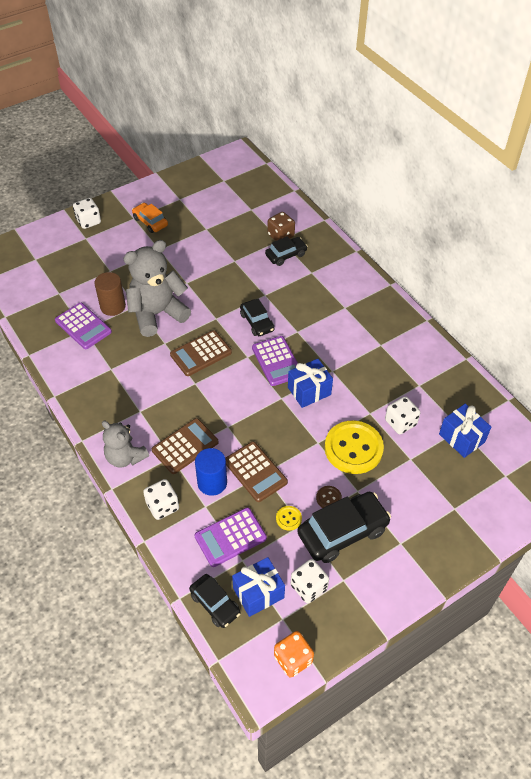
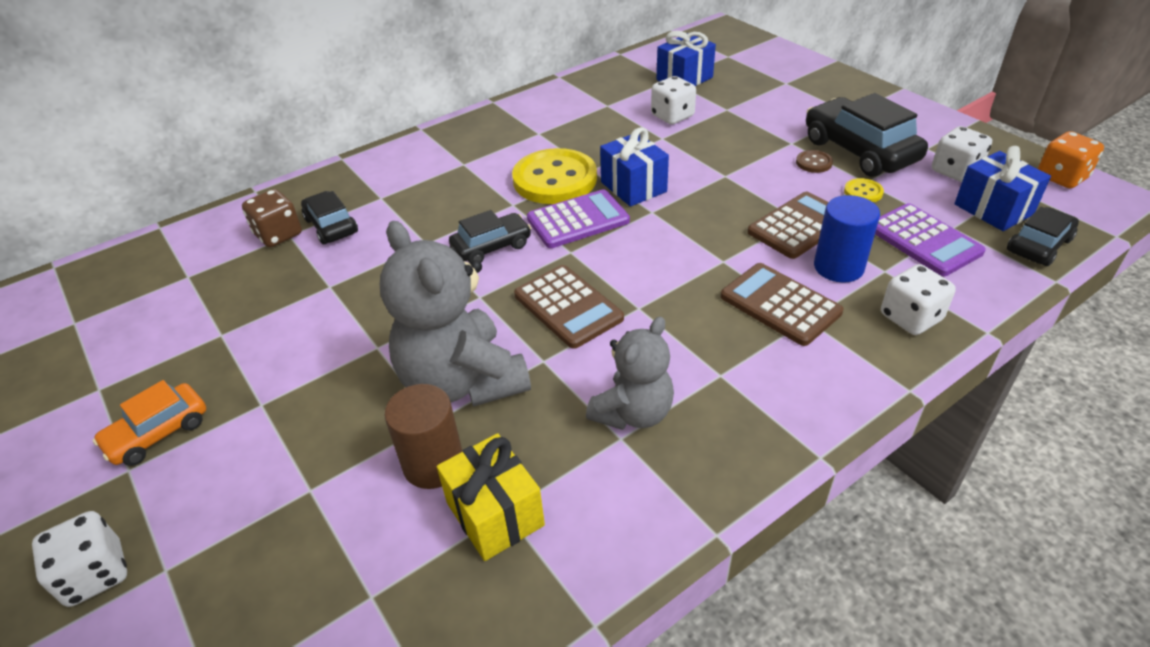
camera: 90 degrees left, 10 degrees down
purple calculator [55,303,112,349] -> yellow gift [437,433,545,561]
grey teddy bear [102,421,149,467] -> grey teddy bear moved to [586,317,674,430]
yellow button [325,421,384,474] -> yellow button moved to [512,148,597,204]

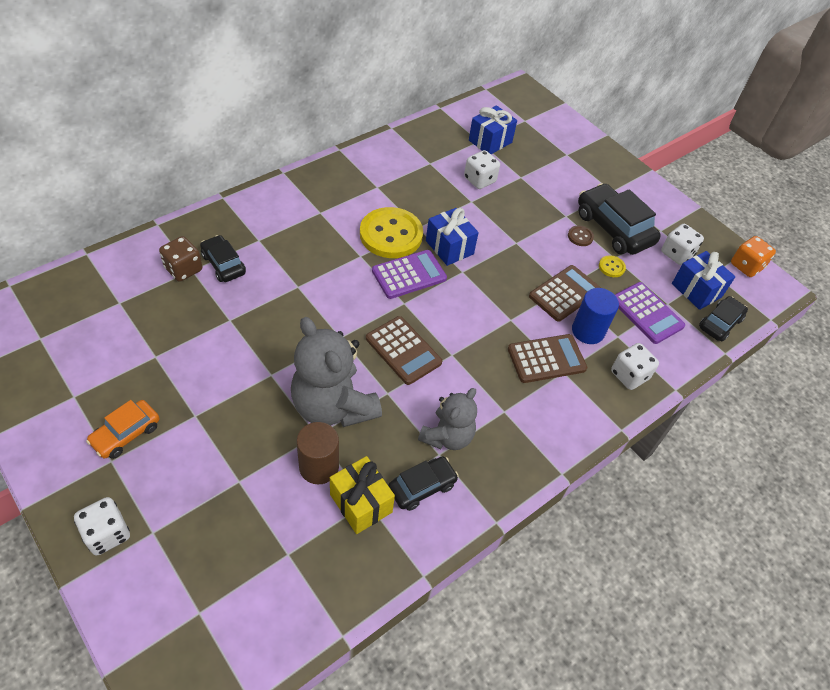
camera: 10 degrees left, 10 degrees up
black car [449,210,531,263] -> black car moved to [388,456,459,511]
brown calculator [721,263,844,346] -> brown calculator turned 120 degrees clockwise [508,334,587,383]

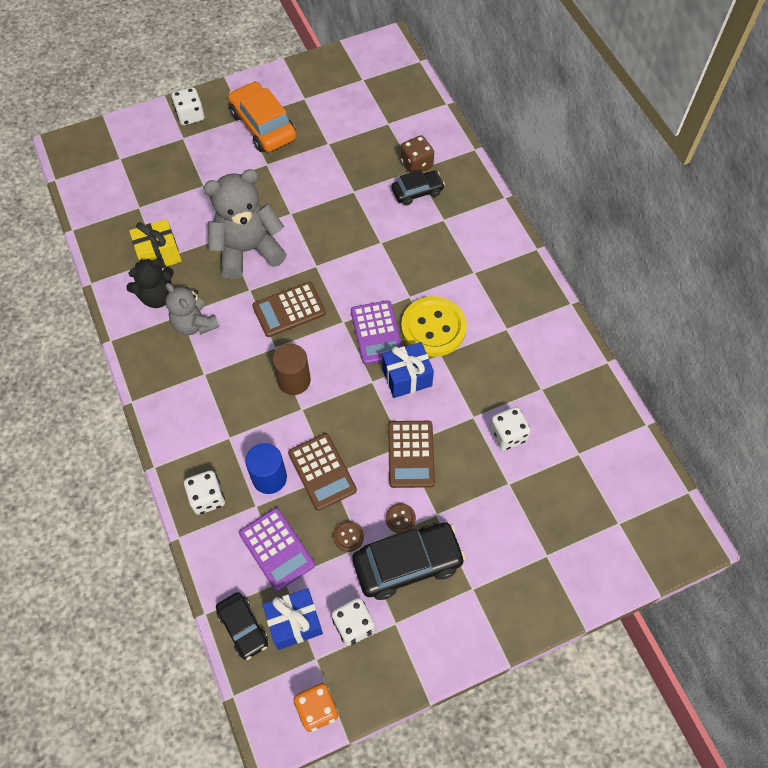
camera: 110 degrees right, 10 degrees up
orange car [86,400,159,459] -> orange car [228,81,296,152], size x1.70
brown cylinder [297,422,339,484] -> brown cylinder moved to [272,344,311,395]
black car [388,456,459,511] -> black teddy bear [126,259,174,308]
blue gift [469,105,517,154] -> none
brown calculator [508,334,587,383] -> brown calculator moved to [388,421,435,488]
yellow button [599,255,626,277] -> brown button [333,521,364,552]
purple calculator [615,282,685,344] -> purple calculator turned 105 degrees counterclockwise [239,508,315,591]

